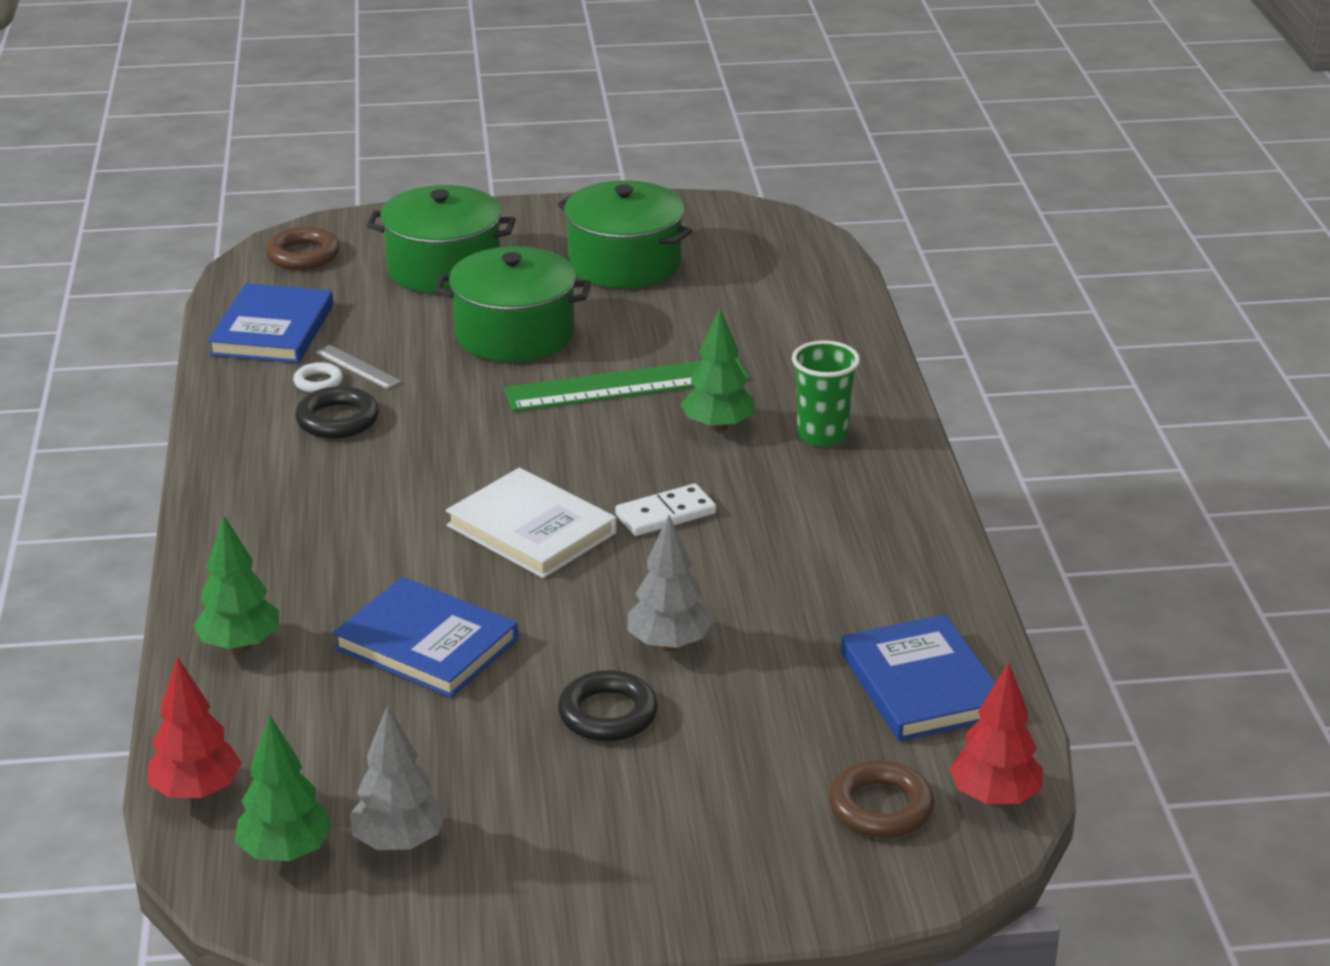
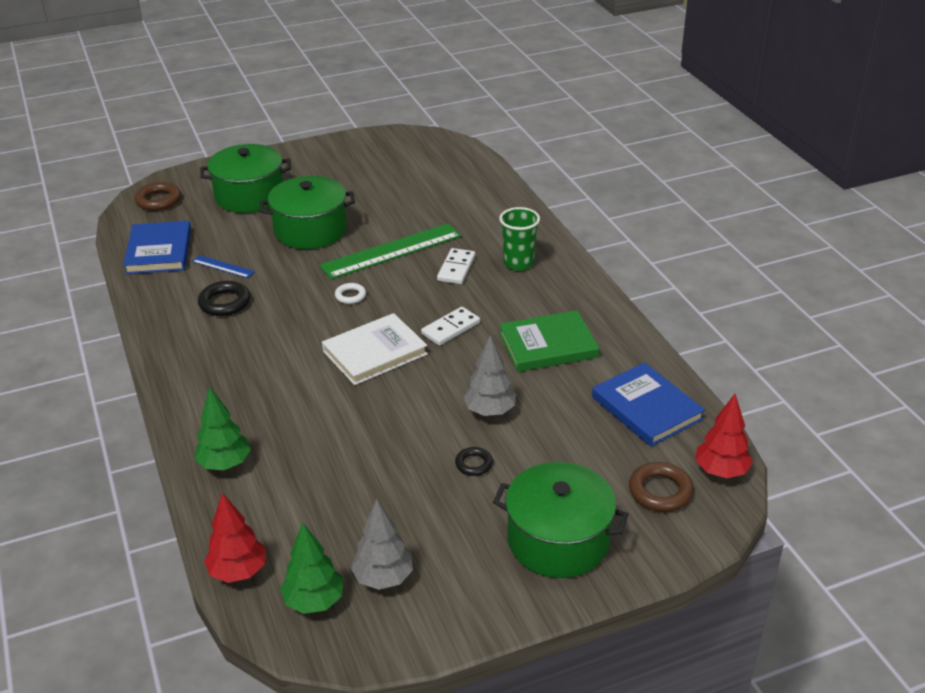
camera: 15 degrees left, 5 degrees up
white ring [293,362,343,393] -> white ring moved to [335,283,366,304]
grey ruler [315,345,402,390] -> blue ruler [192,255,255,278]
blue book [333,577,518,698] -> none
white book [446,468,616,578] -> white book turned 60 degrees counterclockwise [322,313,428,385]
green pot [557,180,692,289] -> green pot moved to [493,462,628,578]
black ring [558,670,658,741] -> black ring [455,447,493,476], size x0.61
green tree [680,307,755,432] -> white domino [437,248,475,284]
none -> green book [499,310,599,372]

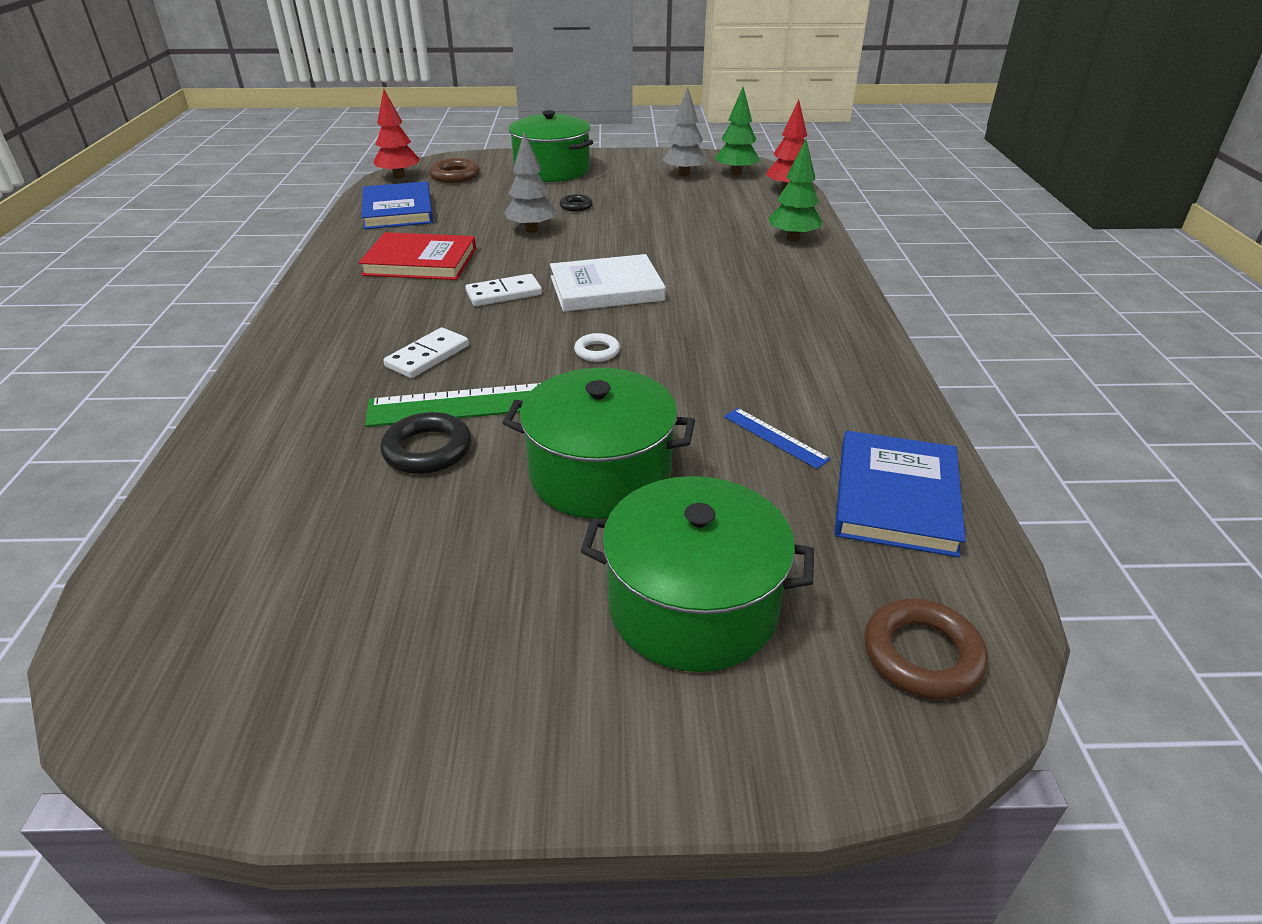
camera: 160 degrees left, 0 degrees up
black ring [198,281,250,316] -> black ring moved to [380,412,472,474]
green cup [499,207,540,271] -> none
green book [499,310,599,372] -> red book [359,232,476,280]

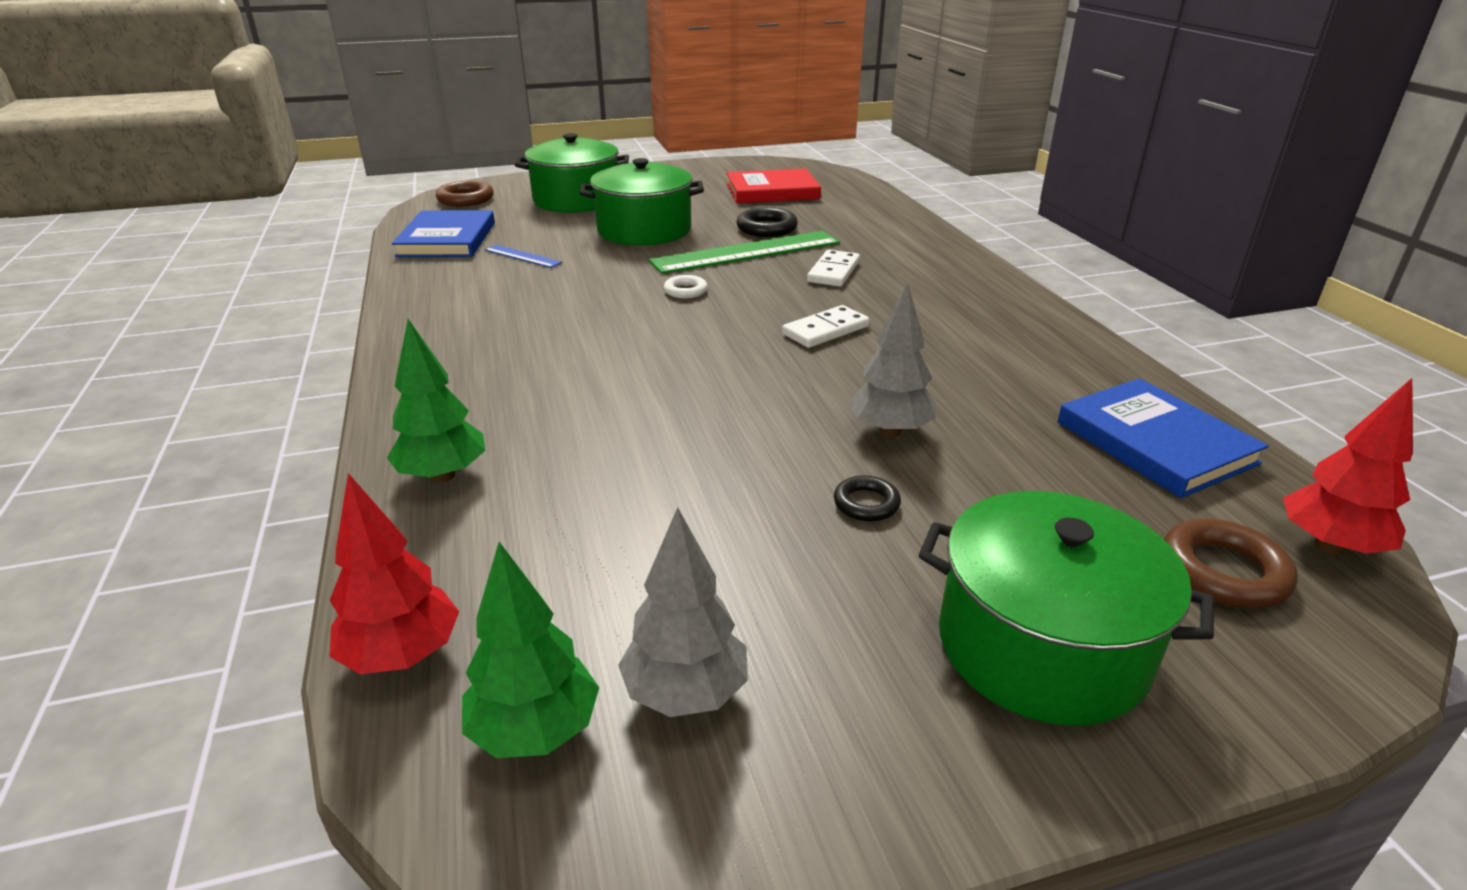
camera: 165 degrees right, 5 degrees down
red book [359,232,476,280] -> red book moved to [726,168,821,203]
white book [550,254,666,312] -> none

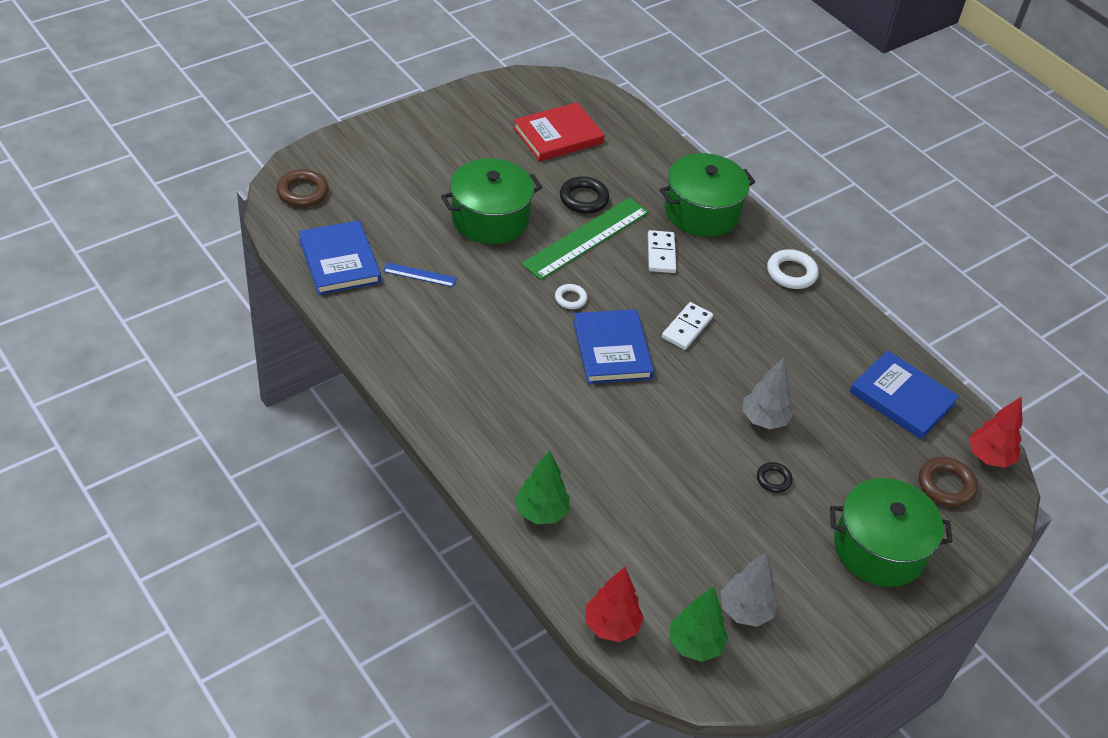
camera: 25 degrees left, 15 degrees up
green pot [515,133,629,213] -> green pot moved to [660,153,755,237]
none -> blue book [573,309,654,384]
none -> white ring [767,249,819,289]

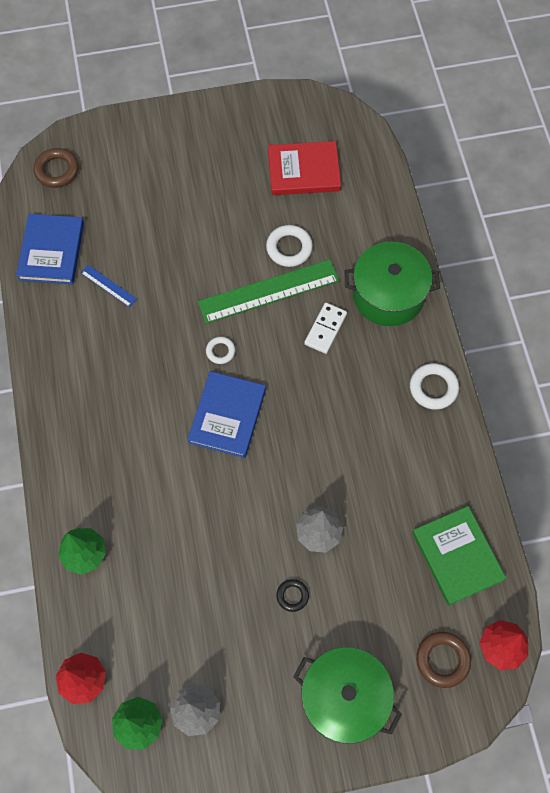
camera: 30 degrees right, 20 degrees up
green pot [441,158,542,244] -> none
black ring [560,176,610,214] -> white ring [266,225,313,267]
white domino [662,302,713,350] -> none
blue book [850,350,959,439] -> green book [412,506,506,605]

